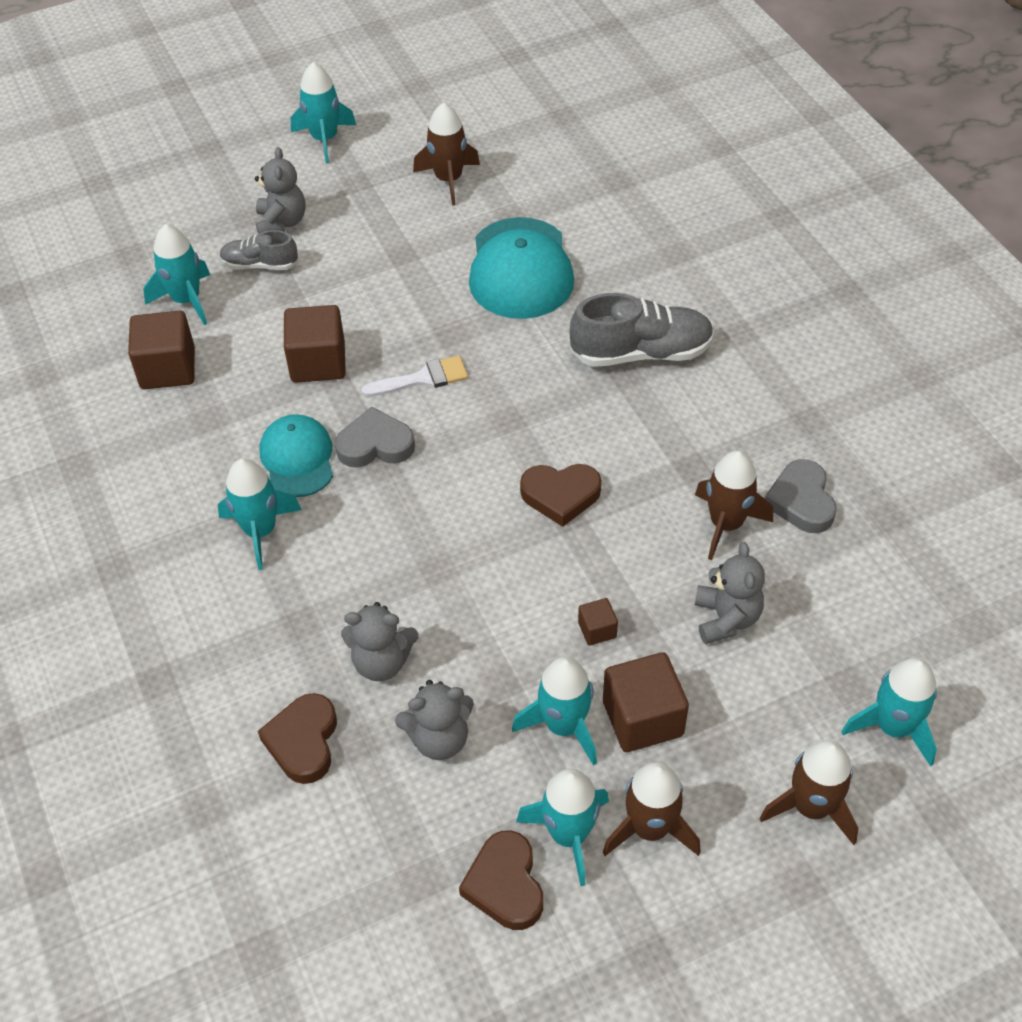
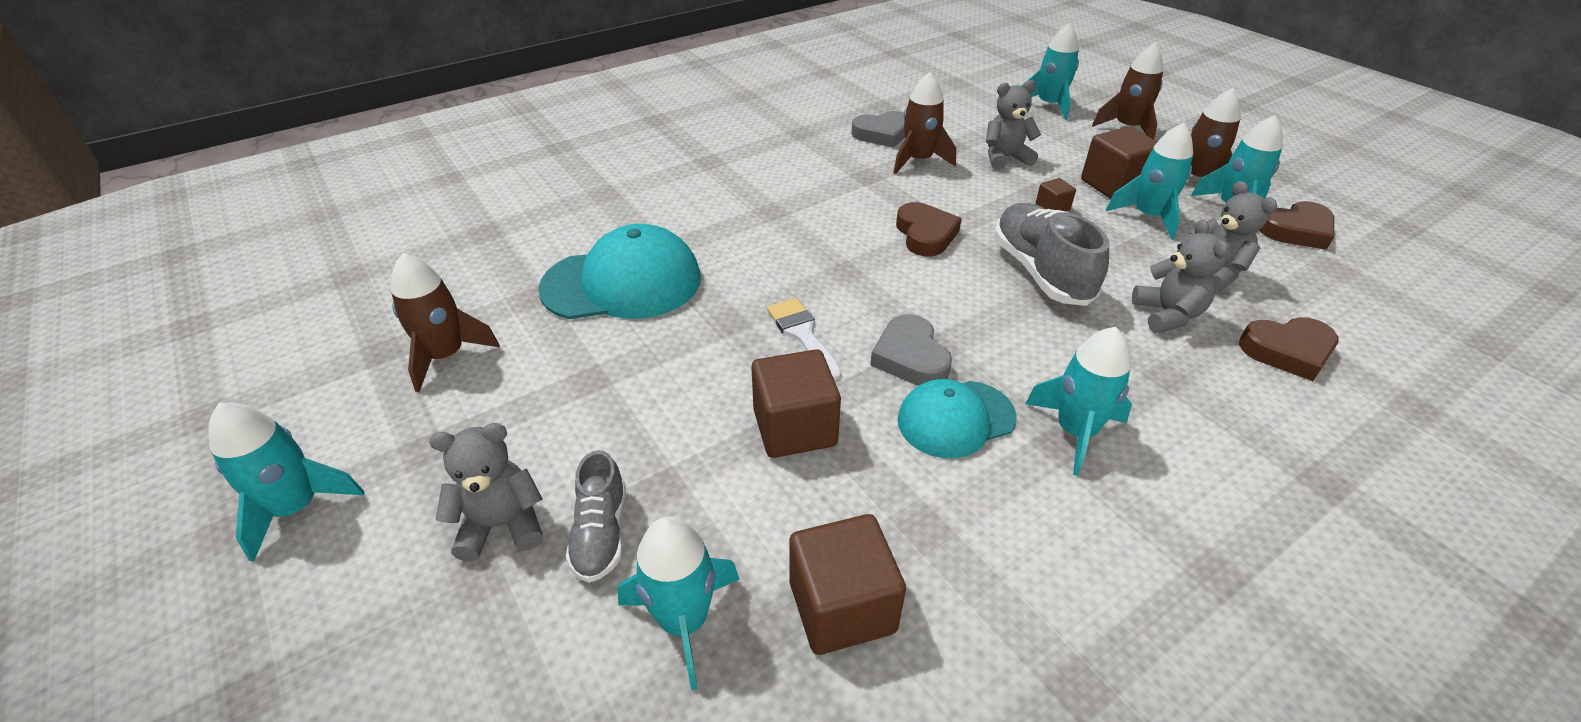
camera: 100 degrees left, 10 degrees down
grey shoe [570,293,714,367] -> grey shoe moved to [994,203,1109,306]

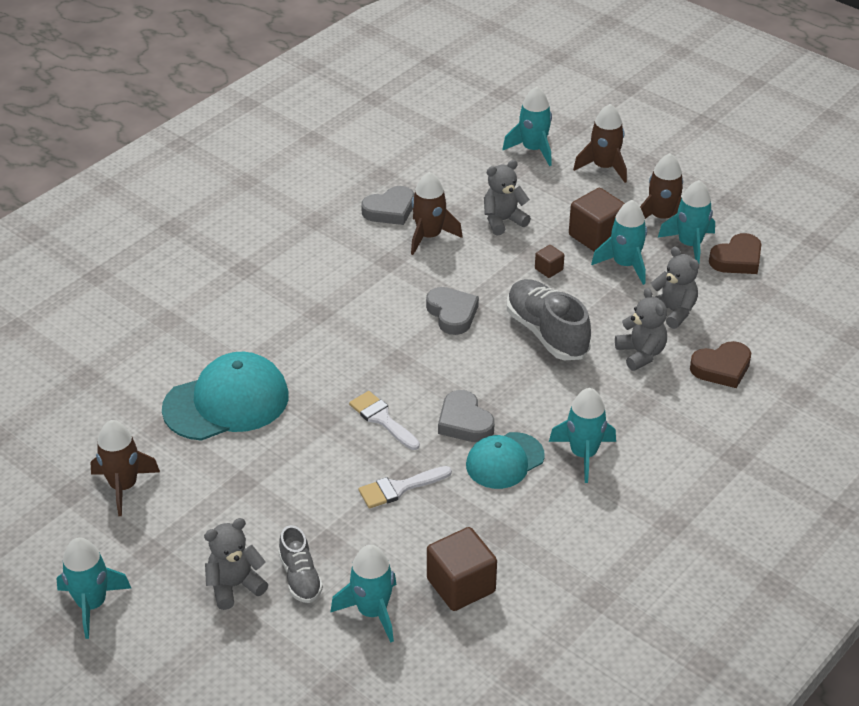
camera: 15 degrees left, 0 degrees up
brown cube [751,349,841,458] -> white brush [359,466,452,509]
brown heart [896,202,962,256] -> grey heart [426,287,479,335]

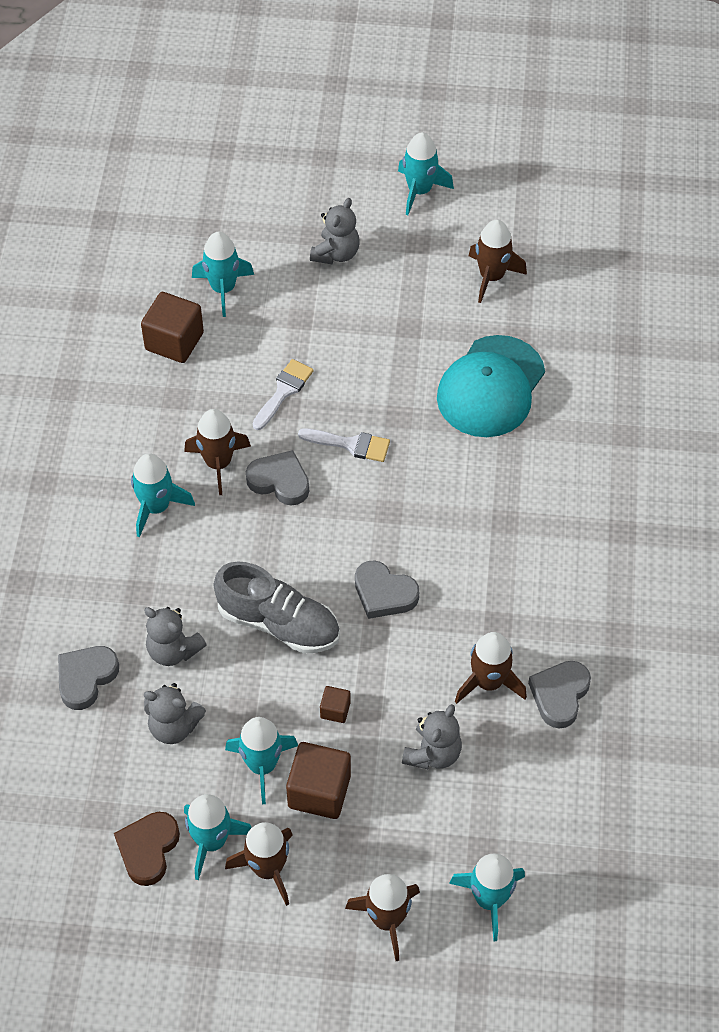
camera: 145 degrees right, 15 degrees up
grey shoe [278,525,323,603] -> none
turquoise cap [466,432,545,489] -> brown rocket [184,409,251,495]
brown heart [690,341,751,388] -> grey heart [58,646,119,710]

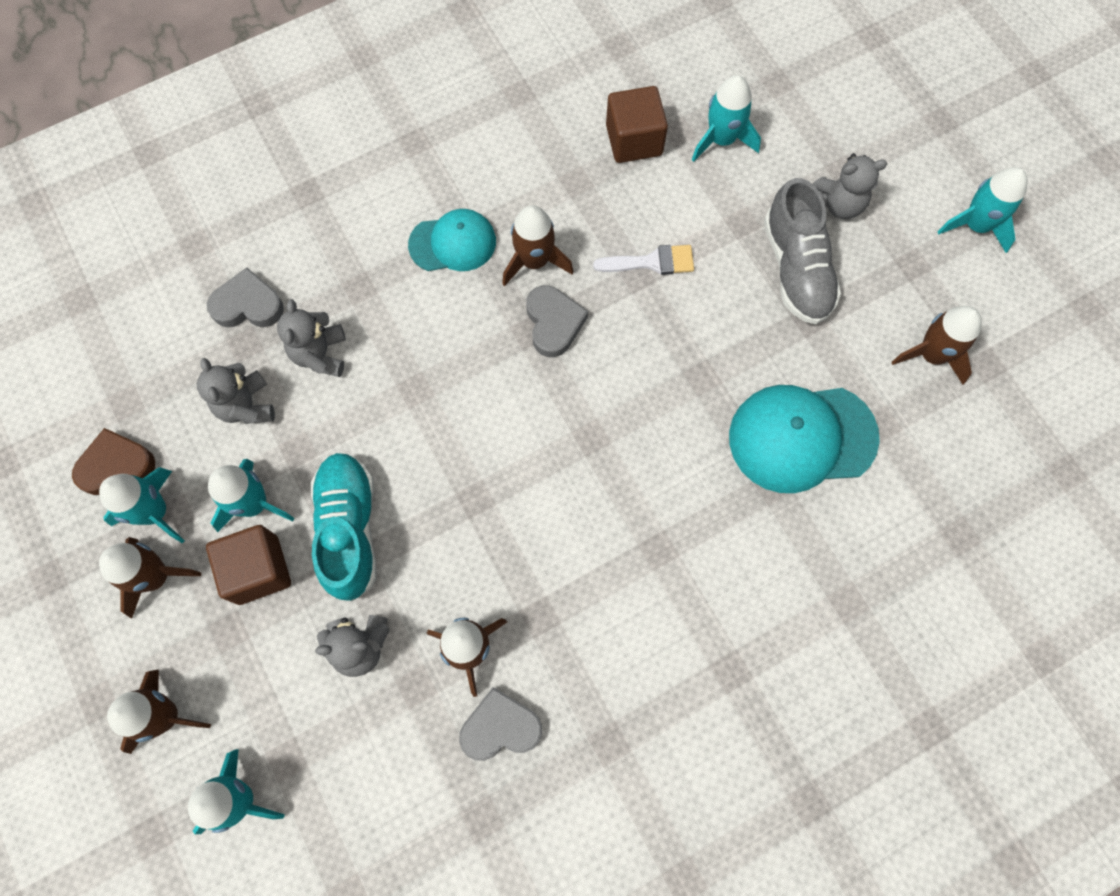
camera: 55 degrees right, 15 degrees up
turquoise rocket [131,453,195,538] -> turquoise cap [408,209,496,271]
grey shoe [213,562,340,654] -> grey shoe moved to [764,178,841,324]
white brush [298,428,390,462] -> none
brown cube [320,686,351,723] -> turquoise shoe [311,452,377,602]
grey heart [355,560,419,619] -> none

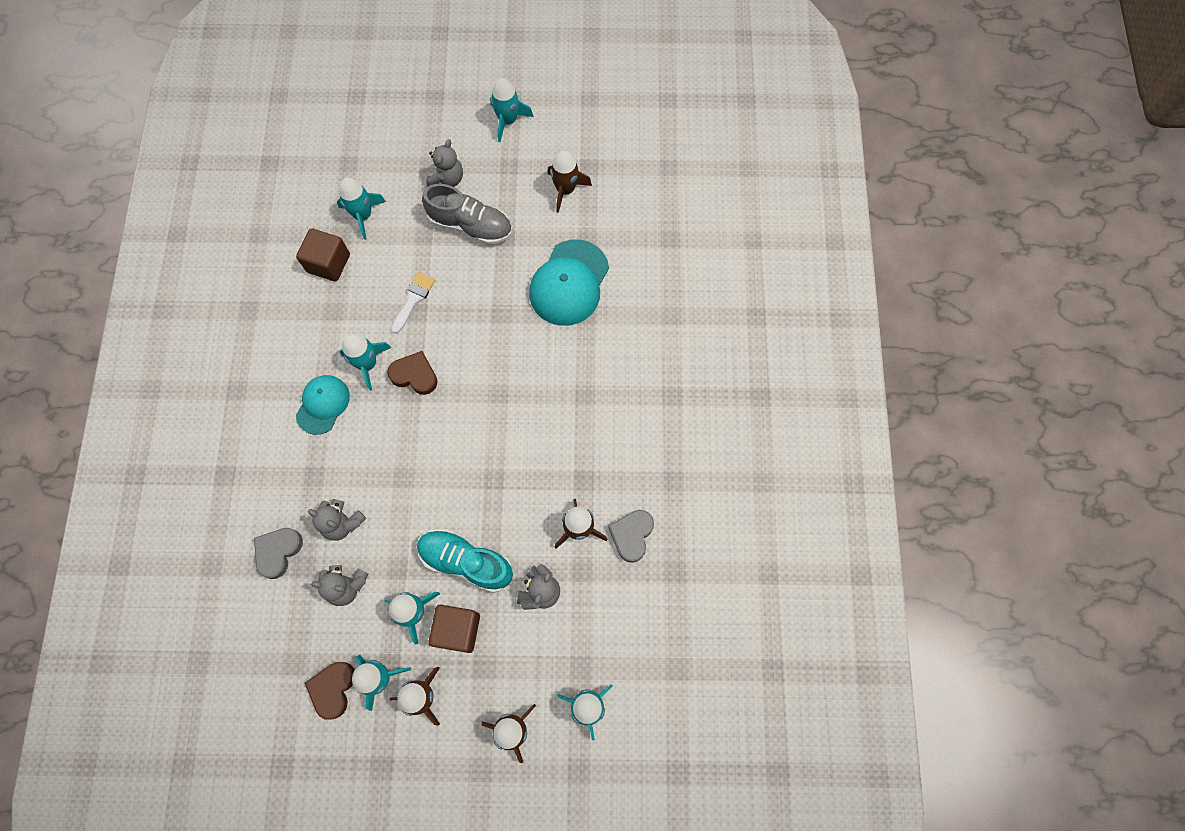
camera: 60 degrees left, 0 degrees up
brown rocket [502,205,574,286] -> turquoise rocket [339,334,391,391]
grey heart [526,285,588,357] -> brown heart [387,351,438,395]

